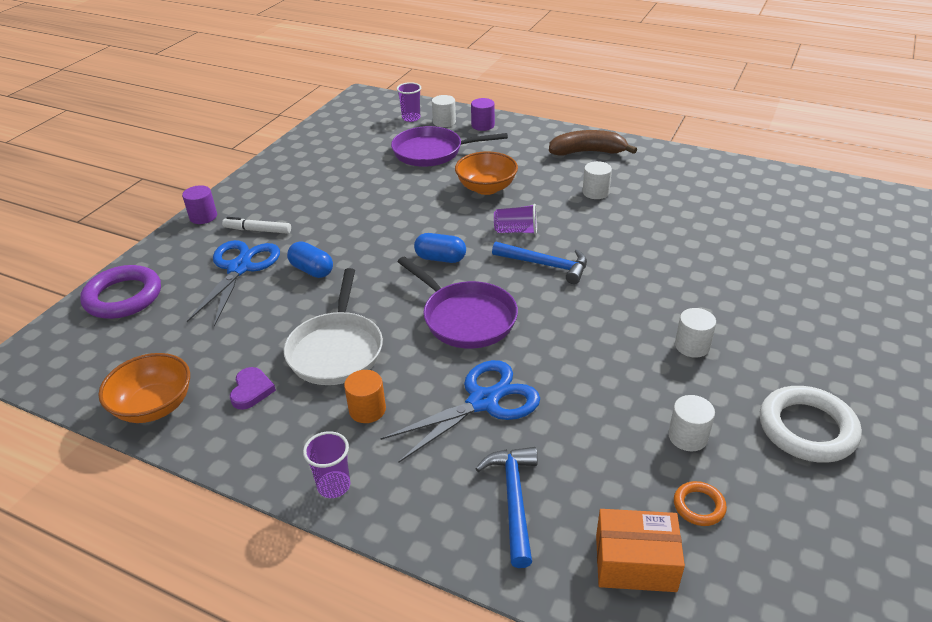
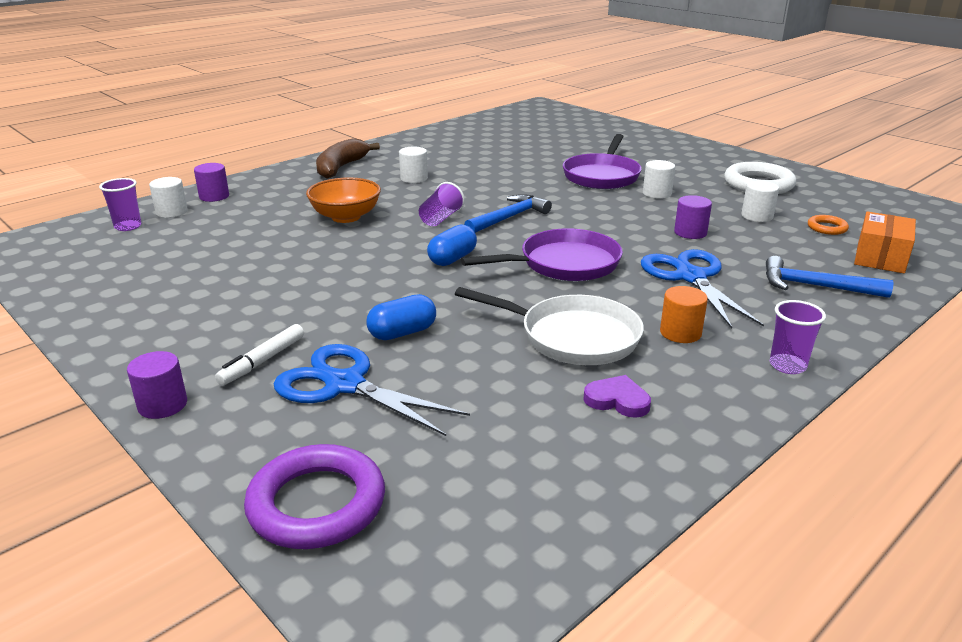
camera: 70 degrees left, 10 degrees down
orange bowl [98,353,190,423] -> none
purple pan [391,126,508,167] -> purple pan moved to [563,134,642,189]
none -> purple cylinder [674,195,712,239]

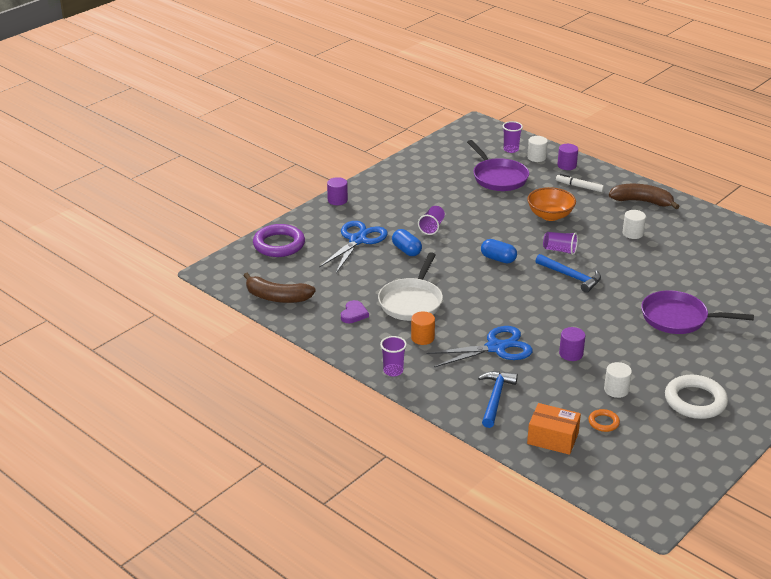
camera: 85 degrees right, 5 degrees up
white marker [215,324,304,386] -> white marker moved to [556,174,604,192]
purple pan [461,228,623,281] -> purple pan moved to [467,140,529,191]
white cylinder [643,160,675,199] -> none
none -> brown banana [244,273,316,303]
none -> purple cup [418,206,445,235]

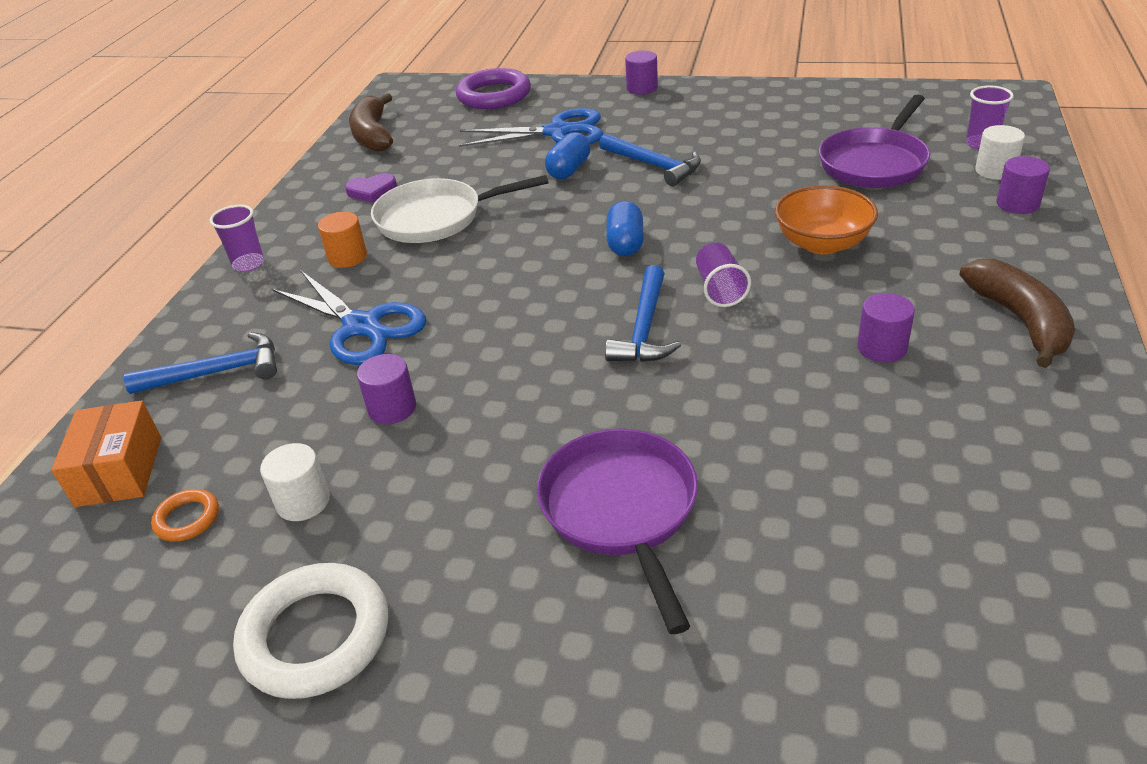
camera: 65 degrees right, 5 degrees up
purple cup [418,206,445,235] -> blue hammer [599,134,701,186]
white marker [556,174,604,192] -> none
white cylinder [622,210,646,239] -> purple cylinder [857,293,915,362]

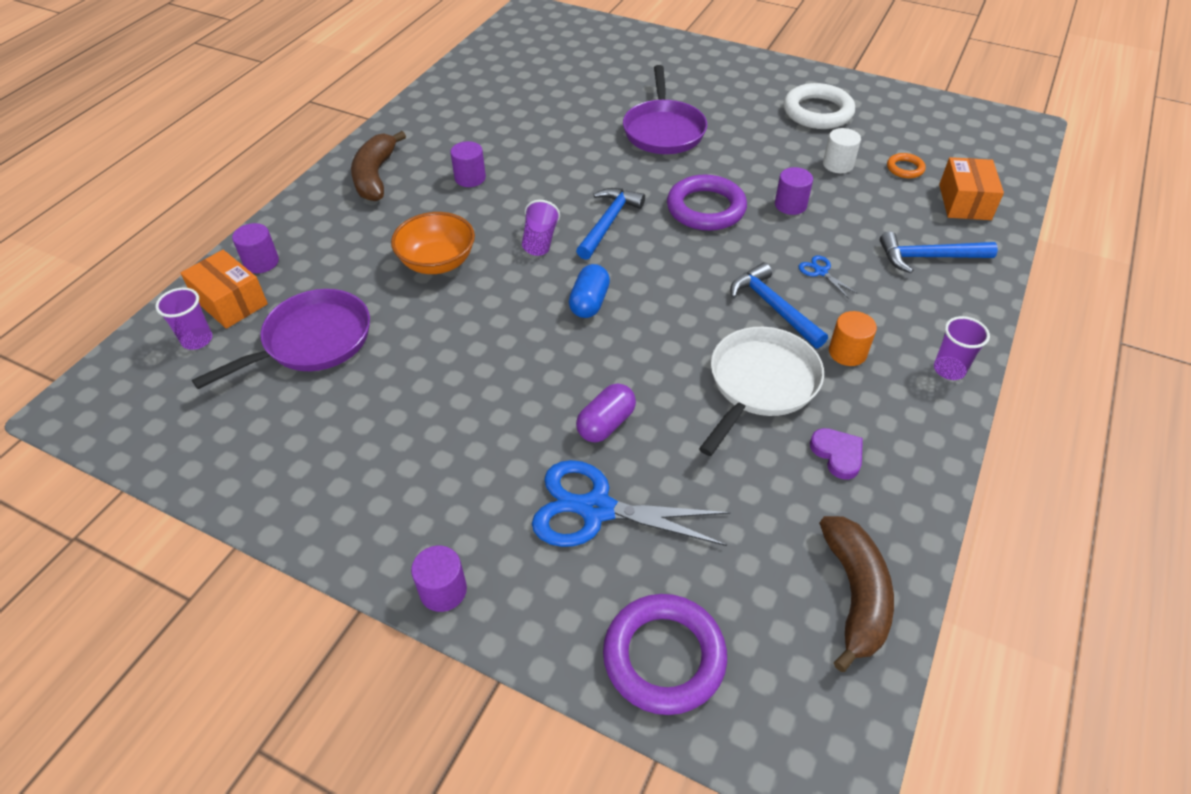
camera: 170 degrees left, 10 degrees up
blue scissors [272,271,426,365] -> blue scissors [799,255,858,299], size x0.43
purple heart [345,173,397,203] -> purple heart turned 60 degrees clockwise [810,428,863,480]
white pan [371,175,548,243] -> white pan turned 60 degrees counterclockwise [699,327,824,456]
blue capsule [545,132,590,179] -> purple capsule [576,383,636,442]
blue hammer [599,134,701,186] -> blue hammer moved to [730,263,828,348]
white cylinder [975,125,1025,180] -> orange box [180,250,268,329]
none -> purple ring [667,174,747,231]

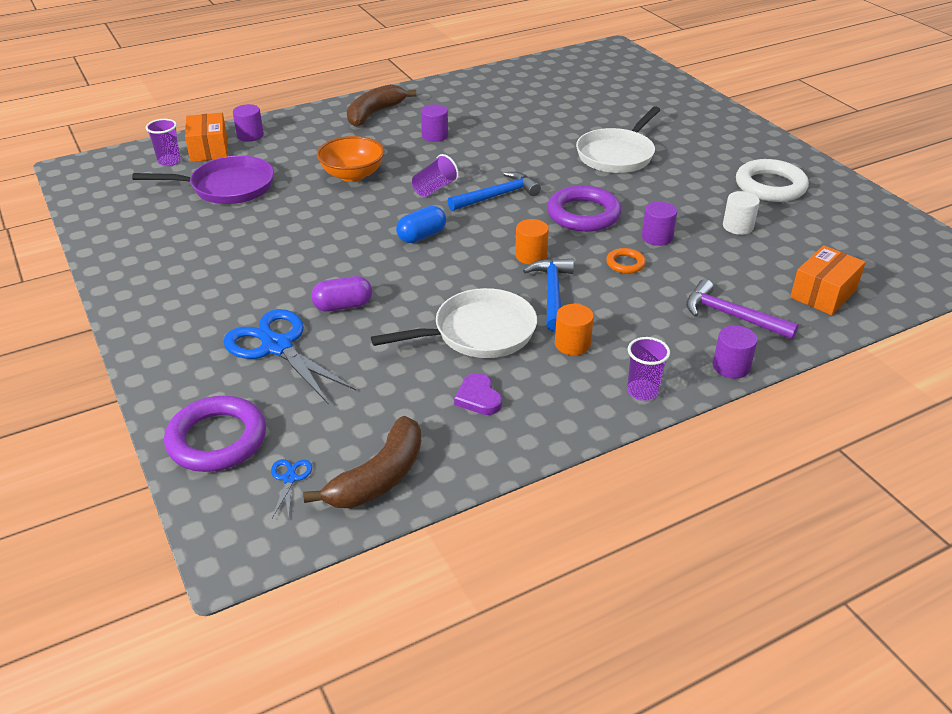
camera: 35 degrees right, 10 degrees down
purple cylinder [411,546,467,612] -> purple cylinder moved to [713,325,757,379]
purple pan [623,65,707,154] -> white pan [576,106,660,173]
blue scissors [799,255,858,299] -> blue scissors moved to [271,459,312,519]
purple heart [810,428,863,480] -> purple heart turned 150 degrees clockwise [454,373,502,415]
blue hammer [880,231,998,273] -> purple hammer [686,279,799,339]
orange ring [887,153,926,178] -> orange ring moved to [606,248,646,274]
none -> orange cylinder [515,219,549,264]

